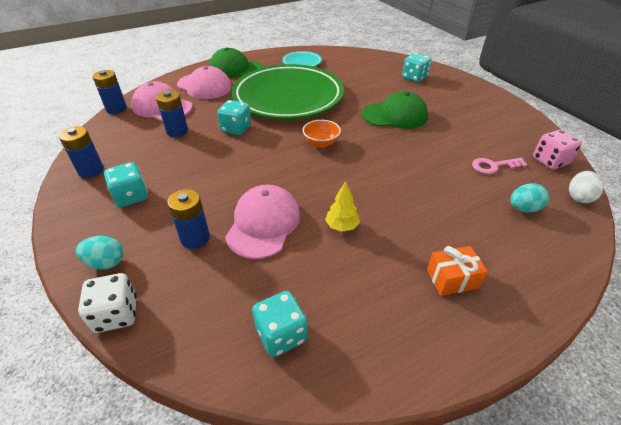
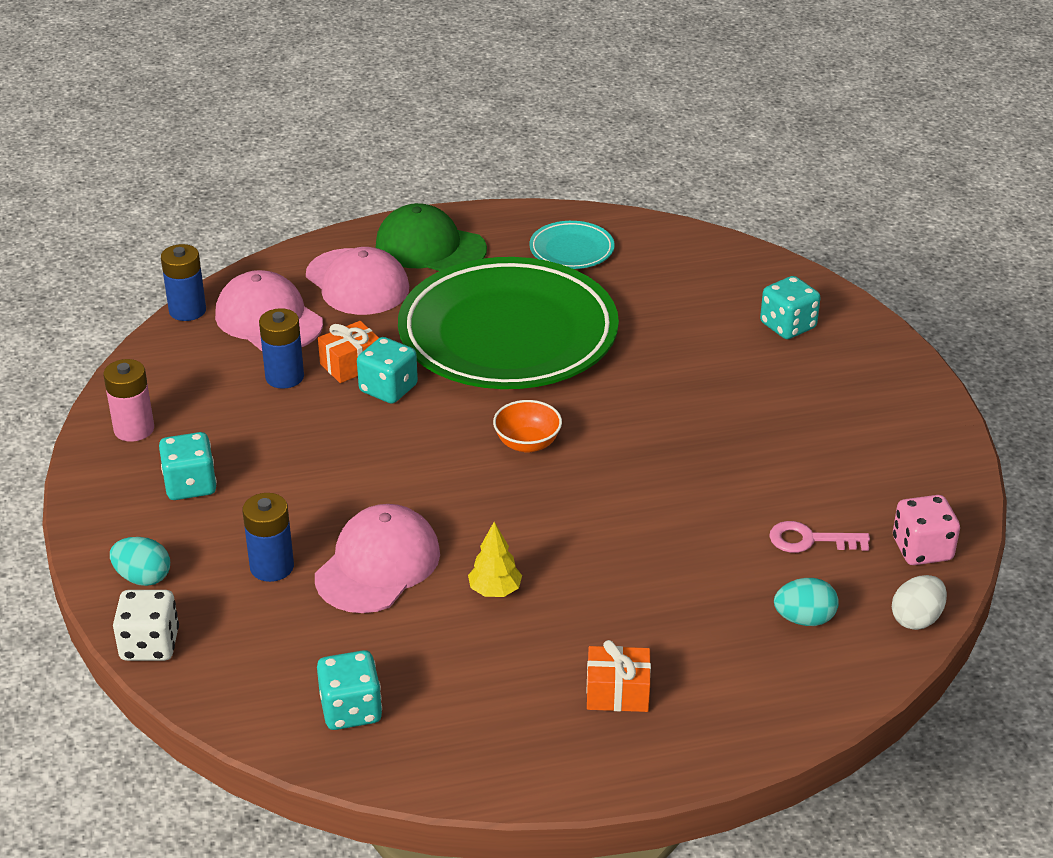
camera: 15 degrees right, 5 degrees down
blue battery [59,126,104,178] -> pink battery [103,359,154,442]
green cap [362,91,428,129] -> none
none -> orange gift [318,321,379,383]

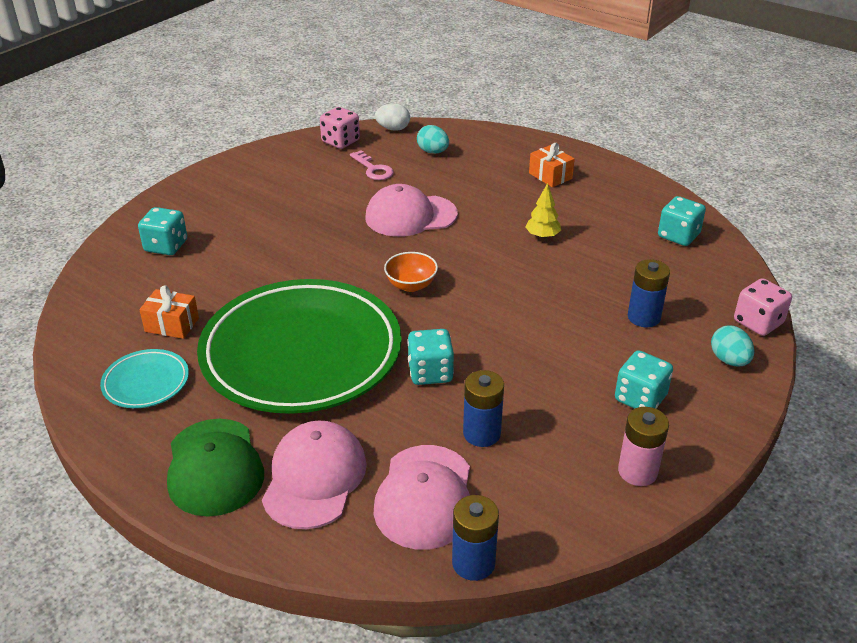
camera: 130 degrees left, 0 degrees up
white dice [113,590,179,661] -> pink dice [734,278,792,336]
pink cap [315,504,440,613] -> pink cap moved to [365,184,458,237]
orange gift [318,321,379,383] -> orange gift moved to [139,285,199,339]

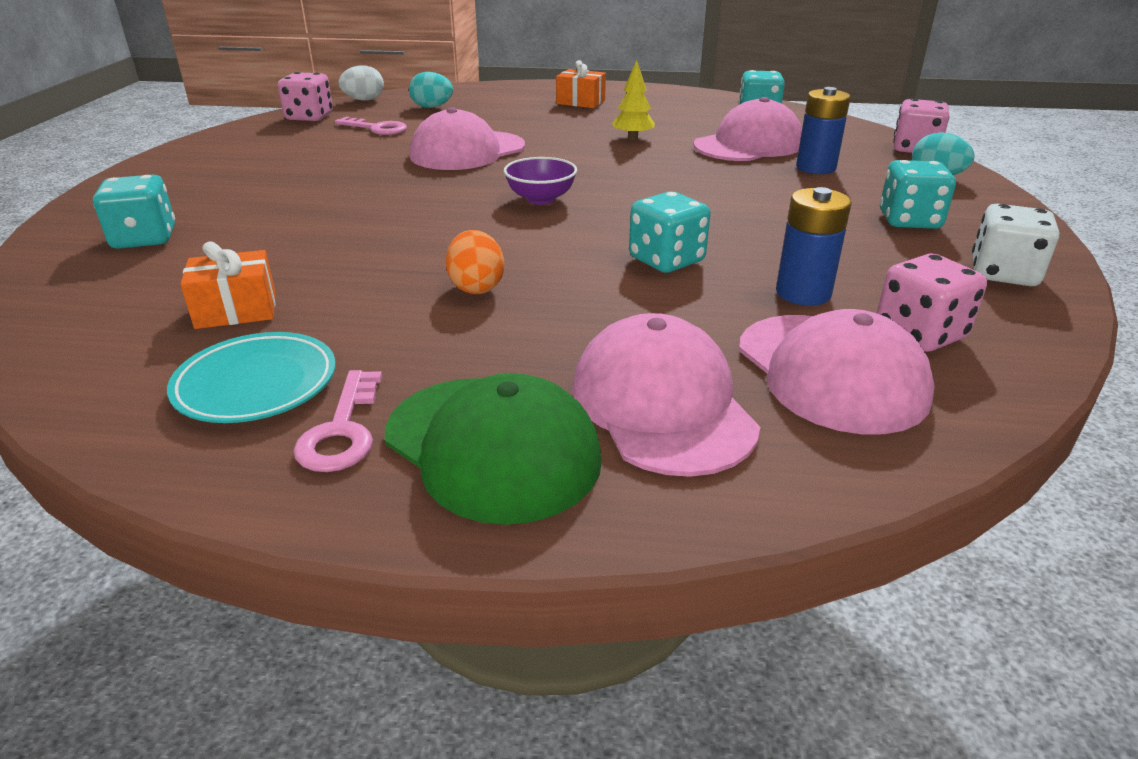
camera: 30 degrees left, 5 degrees down
green plate [197,279,402,414] -> orange egg [445,230,505,294]
orange bowl [384,252,438,292] -> purple bowl [504,157,577,205]
blue battery [452,495,499,581] -> none
pink battery [618,407,669,486] -> white dice [972,204,1059,286]
none -> pink key [294,370,382,472]
none -> pink cap [693,97,802,161]
none -> pink dice [877,253,987,352]

